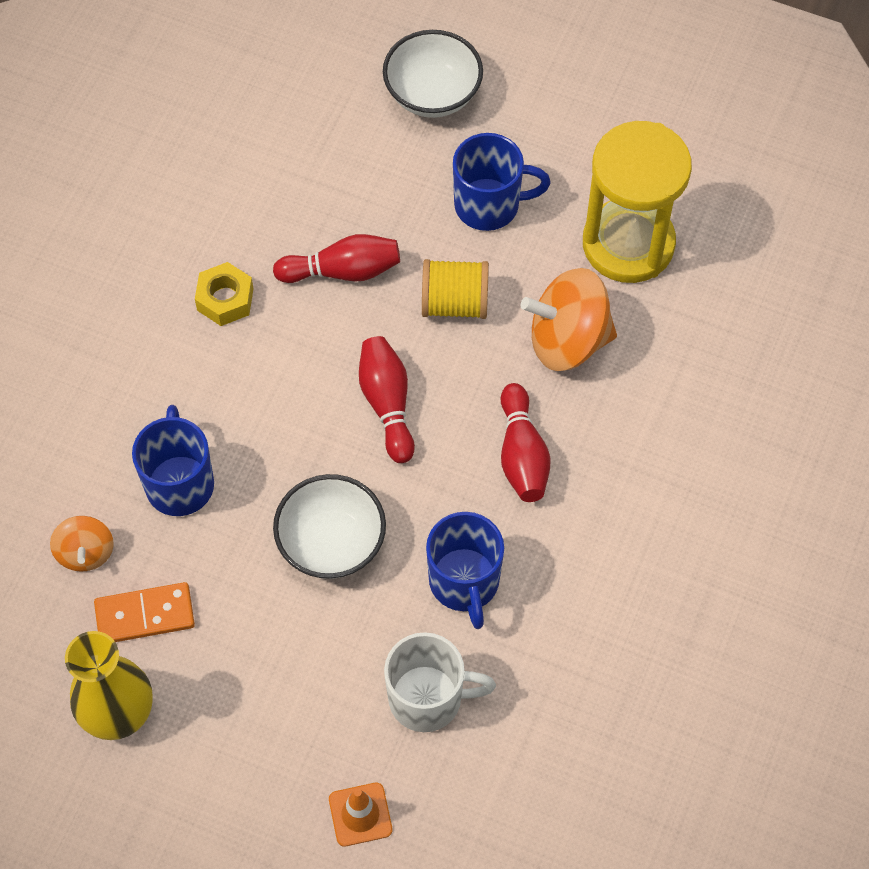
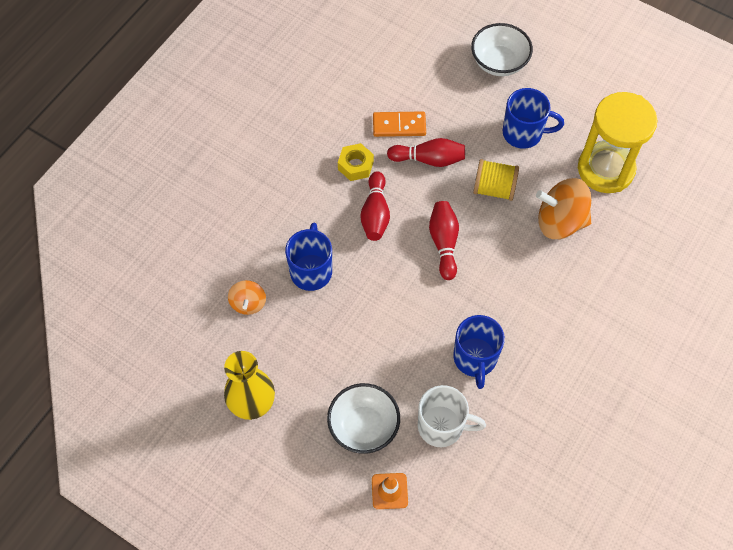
camera: 10 degrees right, 0 degrees up
orange domino [94,582,195,642] -> orange domino moved to [373,112,426,137]
white bowl [273,474,386,579] -> white bowl moved to [327,383,400,454]
red bowling pin [501,383,550,502] -> red bowling pin moved to [360,171,390,241]

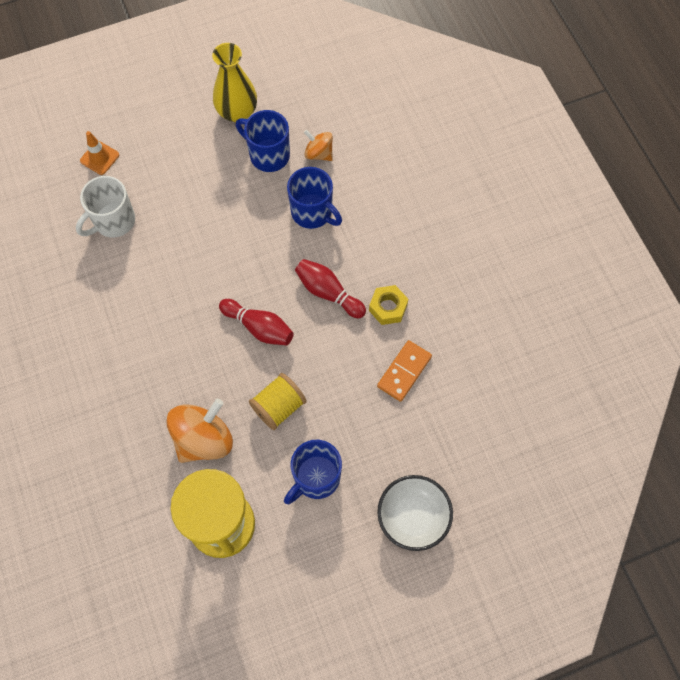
camera: 125 degrees right, 5 degrees up
white bowl [327,383,400,454] -> none
red bowling pin [387,138,465,167] -> none
blue mug [453,315,505,389] -> blue mug moved to [236,110,290,172]

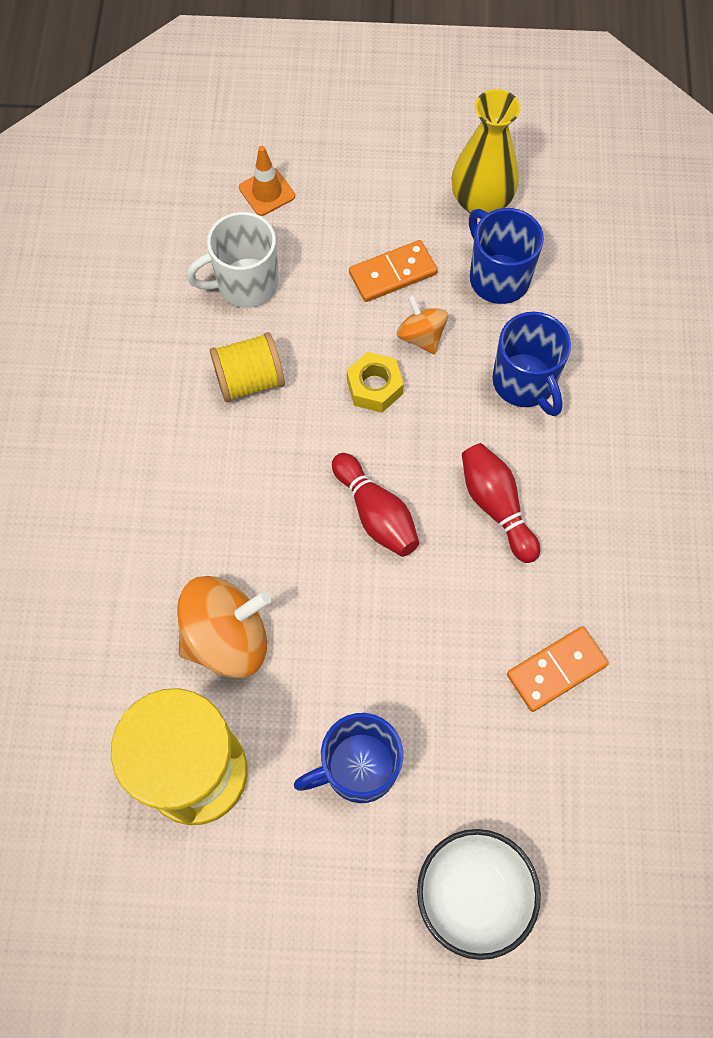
camera: 25 degrees right, 0 degrees up
yellow spool [249,373,307,430] -> yellow spool moved to [210,332,285,402]
orange spinning top [304,130,333,161] -> orange spinning top moved to [397,295,448,354]
yellow nut [369,285,408,325] -> yellow nut moved to [347,352,404,413]
none -> orange domino [349,240,437,302]

